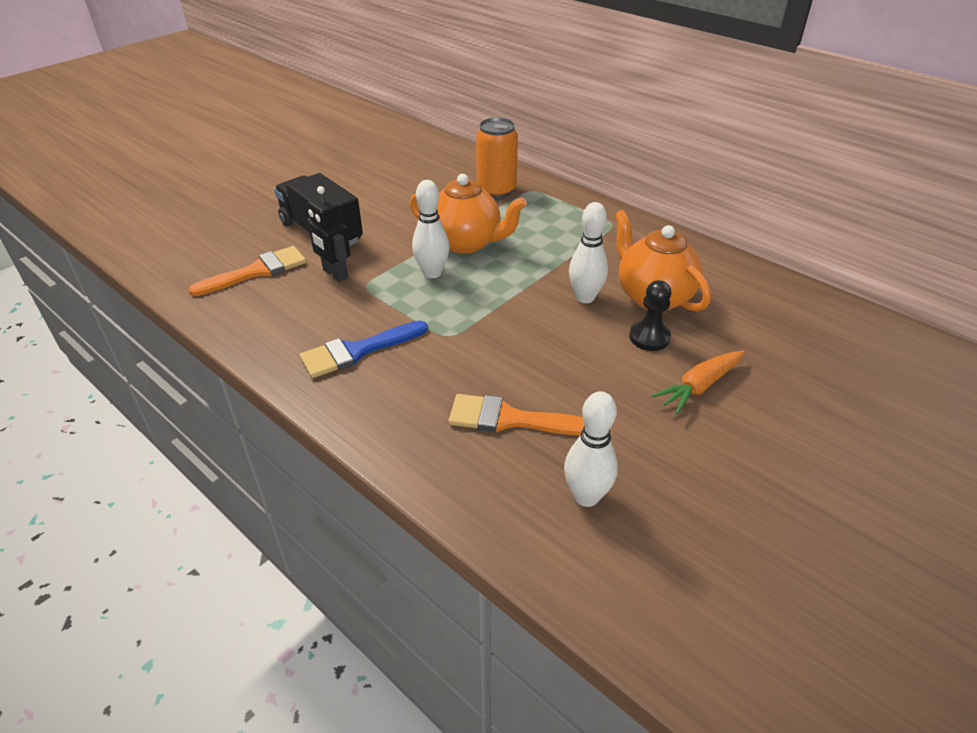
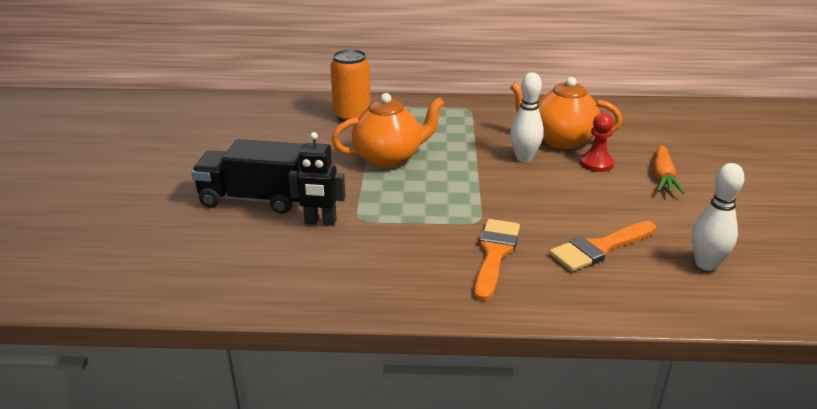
camera: 40 degrees left, 10 degrees down
orange brush [188,246,306,296] -> orange brush moved to [474,219,520,301]
blue brush [300,321,428,378] -> none
white bowling pin [412,180,450,278] -> none
black pawn [629,280,672,351] -> red pawn [580,113,614,172]

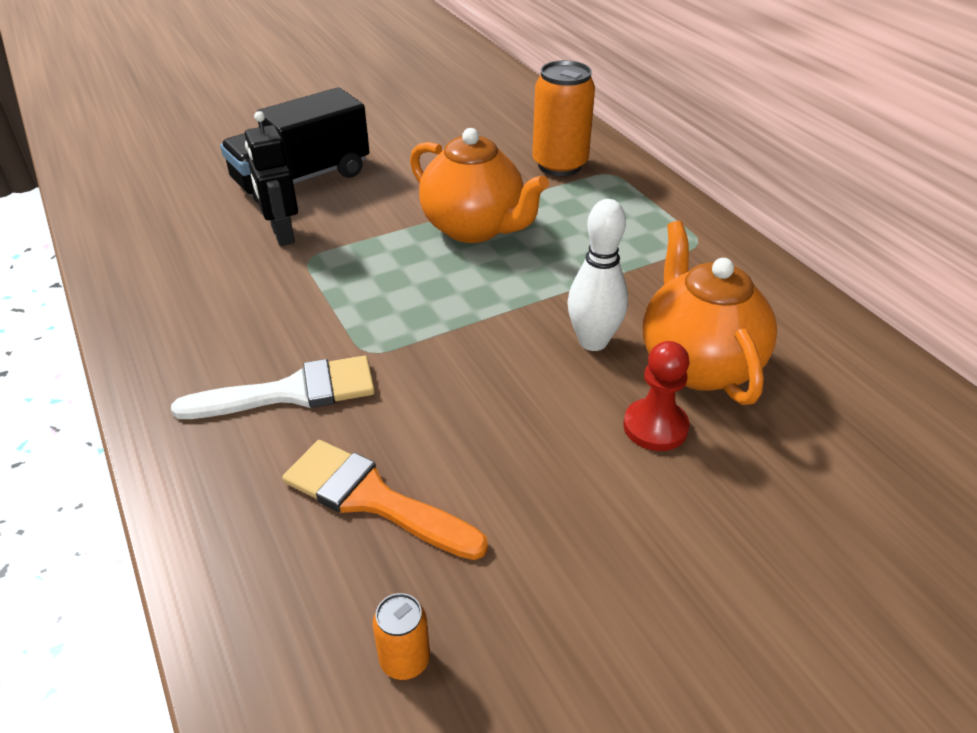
camera: 60 degrees right, 10 degrees up
black truck [191,139,304,214] -> black truck turned 105 degrees counterclockwise [220,87,370,203]
orange brush [474,219,520,301] -> white brush [171,356,375,419]
orange carrot [653,145,685,194] -> none
white bowling pin [692,163,745,271] -> orange can [373,593,430,680]

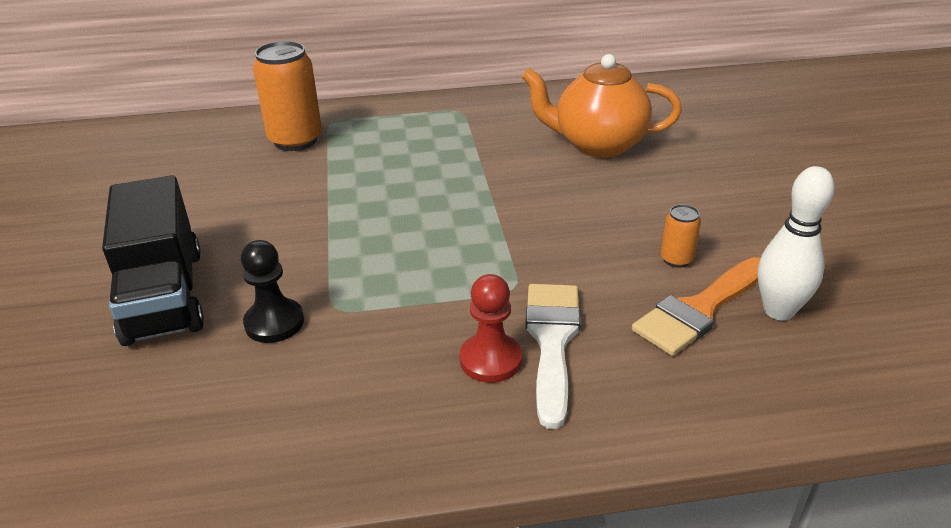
camera: 70 degrees left, 5 degrees down
black robot [245,111,298,246] -> black pawn [241,240,304,343]
orange can [373,593,430,680] -> orange can moved to [661,204,701,268]
orange teapot [410,128,549,243] -> none
white bowling pin [567,199,628,351] -> white bowling pin moved to [758,166,835,321]
red pawn [623,341,689,451] -> red pawn moved to [460,274,522,383]

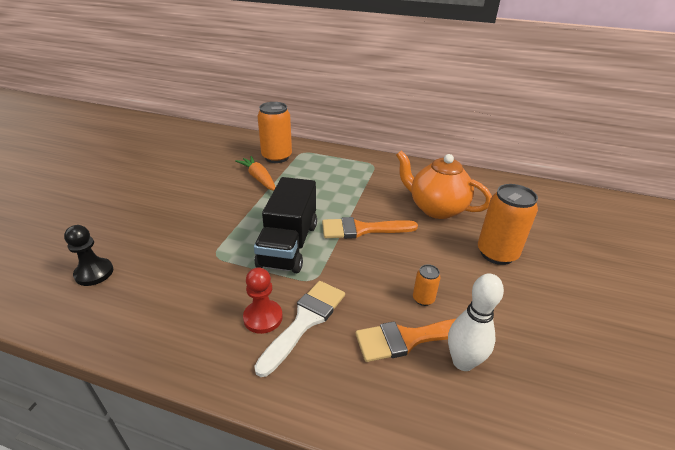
camera: 25 degrees right, 0 degrees up
black truck [102,175,204,346] -> black truck moved to [254,177,317,273]
black pawn [241,240,304,343] -> black pawn moved to [64,225,113,286]
none -> orange carrot [235,156,276,191]
none -> orange brush [322,217,418,239]
none -> orange can [478,184,538,265]

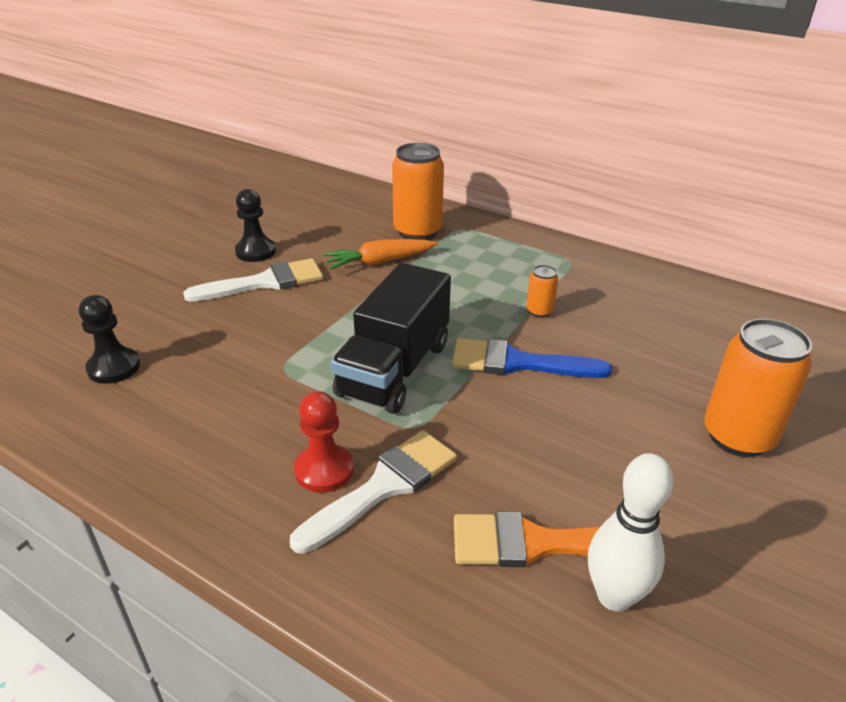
camera: 15 degrees right, 0 degrees up
orange carrot [235,156,276,191] -> orange carrot turned 90 degrees counterclockwise [323,239,438,270]
orange brush [322,217,418,239] -> blue brush [452,338,612,378]
orange teapot [396,150,492,219] -> none
orange can [413,264,440,306] -> orange can moved to [526,265,558,318]
none -> white brush [183,258,323,302]
none -> black pawn [235,189,276,262]

